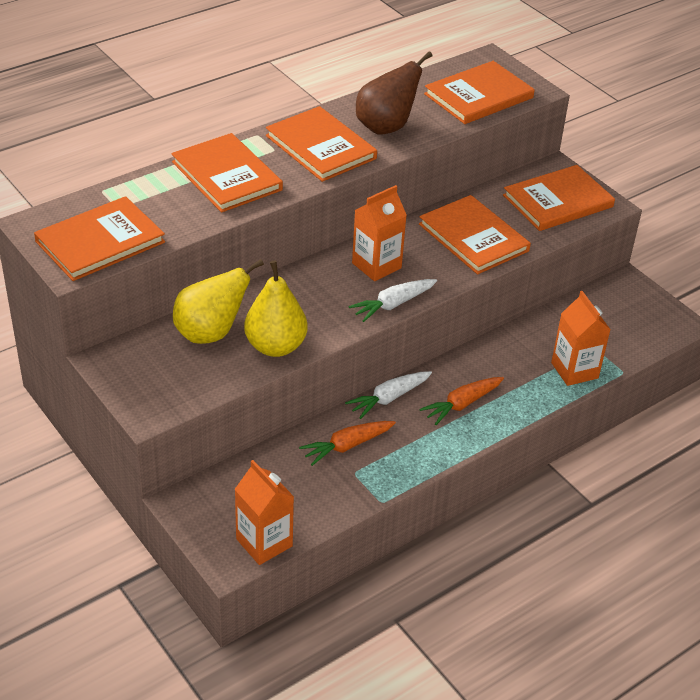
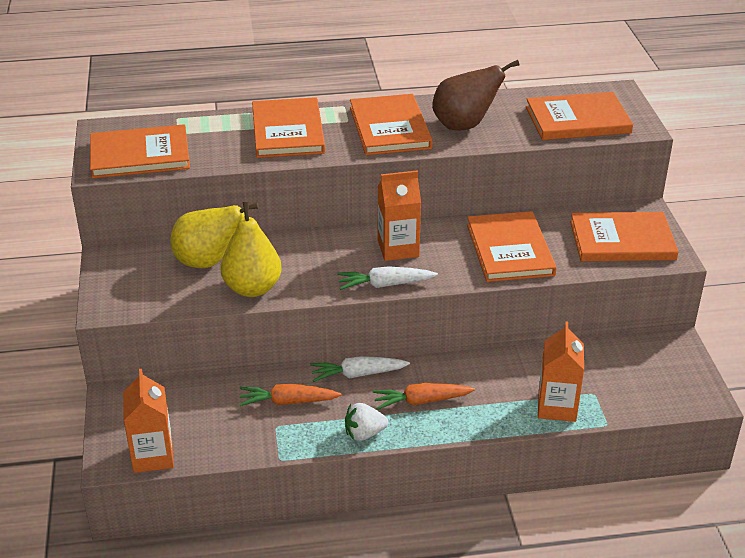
camera: 30 degrees right, 5 degrees down
none -> white strawberry [345,403,388,441]

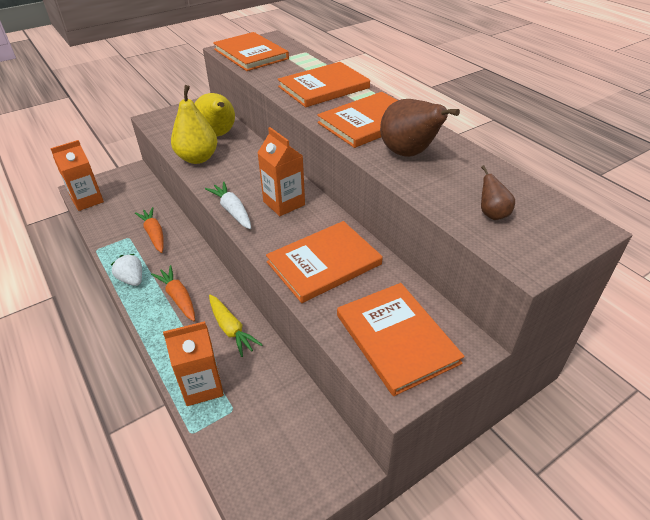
camera: 65 degrees right, 5 degrees up
white carrot [310,356,410,382] -> none
orange book [526,92,633,140] -> brown pear [481,165,515,220]
none -> yellow carrot [209,295,263,357]

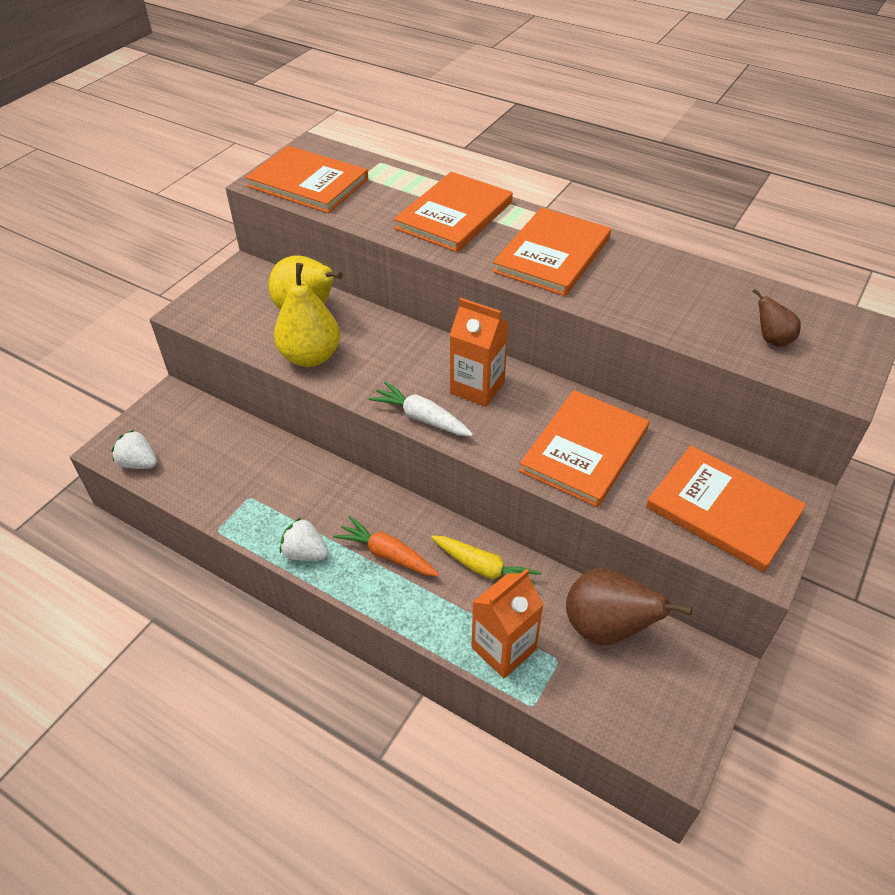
camera: 25 degrees left, 5 degrees up
orange carton [50,140,104,211] -> white strawberry [111,430,157,469]
orange carrot [135,207,164,253] -> none
brown pear [380,99,460,157] -> brown pear moved to [566,568,693,645]

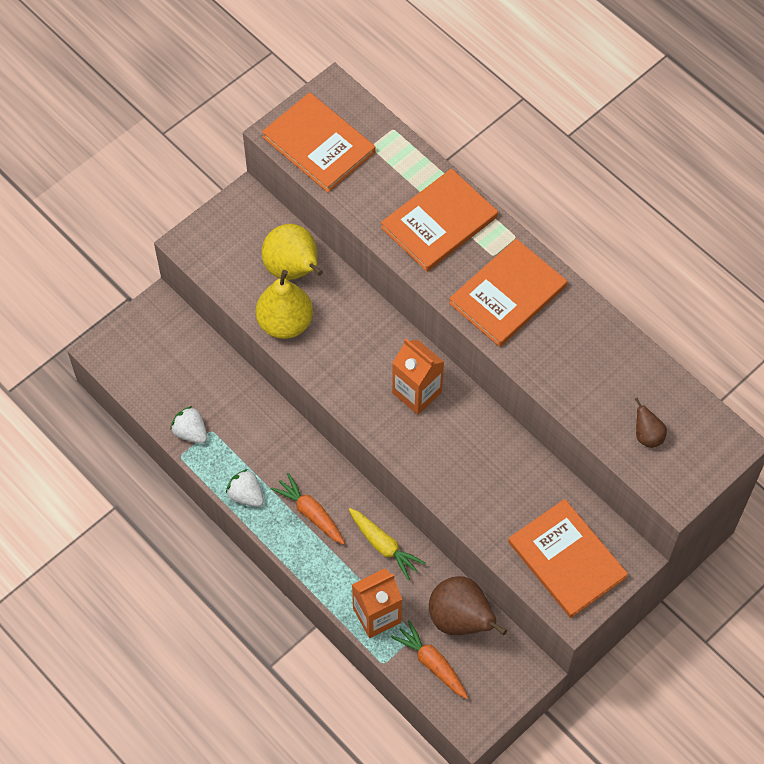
camera: 15 degrees right, 15 degrees up
white strawberry [111,430,157,469] -> white strawberry moved to [170,406,207,444]
white carrot [369,381,473,436] -> none
orange book [519,390,649,507] -> none
none -> orange carrot [391,620,468,699]

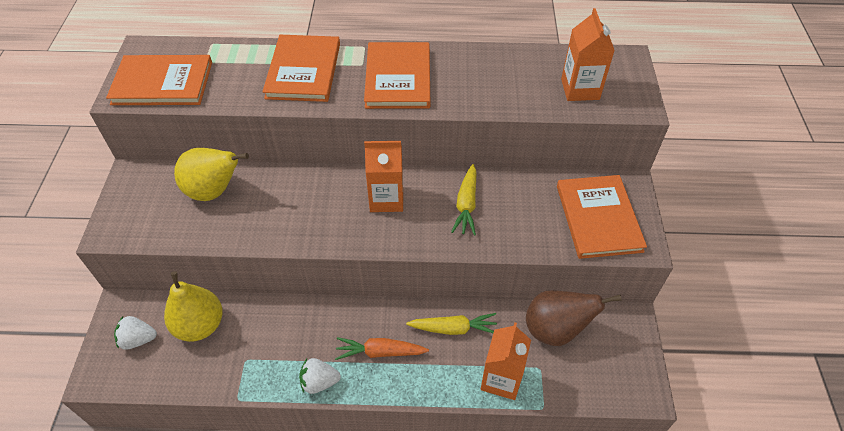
camera: 45 degrees left, 10 degrees down
white strawberry [170,406,207,444] -> white strawberry moved to [114,316,157,350]
yellow pear [256,270,313,339] -> yellow pear moved to [164,271,223,342]
orange carrot [391,620,468,699] -> none
orange book [508,499,628,618] -> orange book turned 75 degrees clockwise [557,175,647,259]
brown pear [635,398,667,448] -> orange carton [561,8,615,101]
none -> yellow carrot [451,164,477,235]

